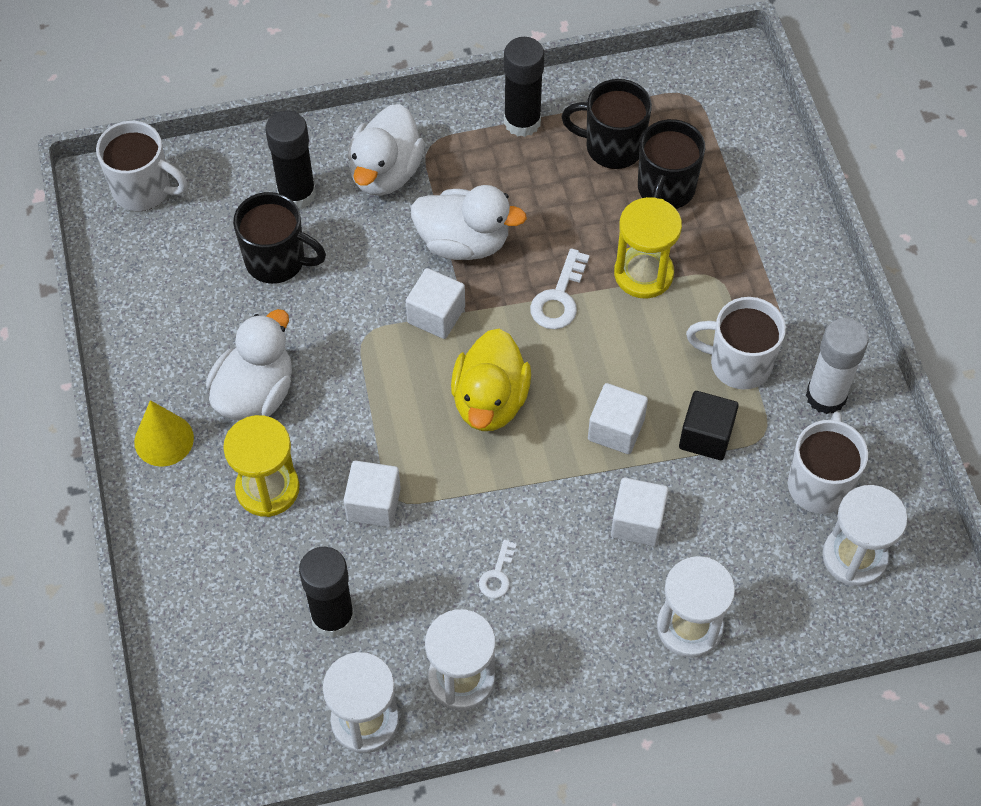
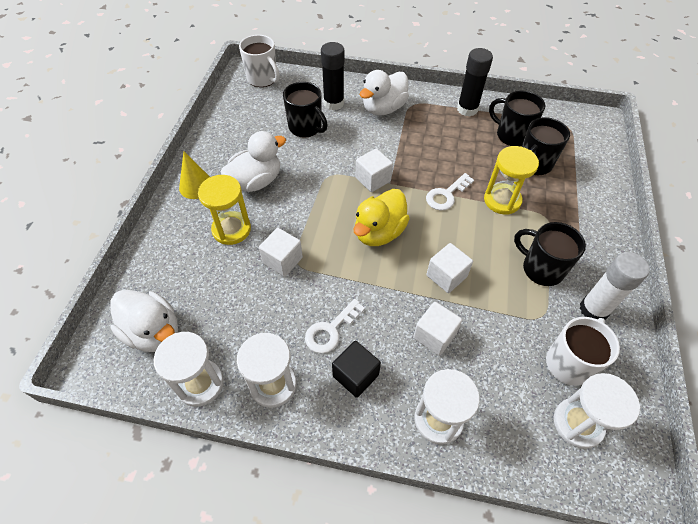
camera: 25 degrees right, 5 degrees down
black glue stick [299,547,355,638] -> none
white duck [411,185,527,260] -> white duck moved to [110,290,178,352]
white key [479,539,517,598] -> white key [305,299,365,354], size x1.64
black cube [679,391,739,460] -> black cube moved to [332,341,381,398]
white mug [686,297,786,390] -> black mug [514,222,586,286]

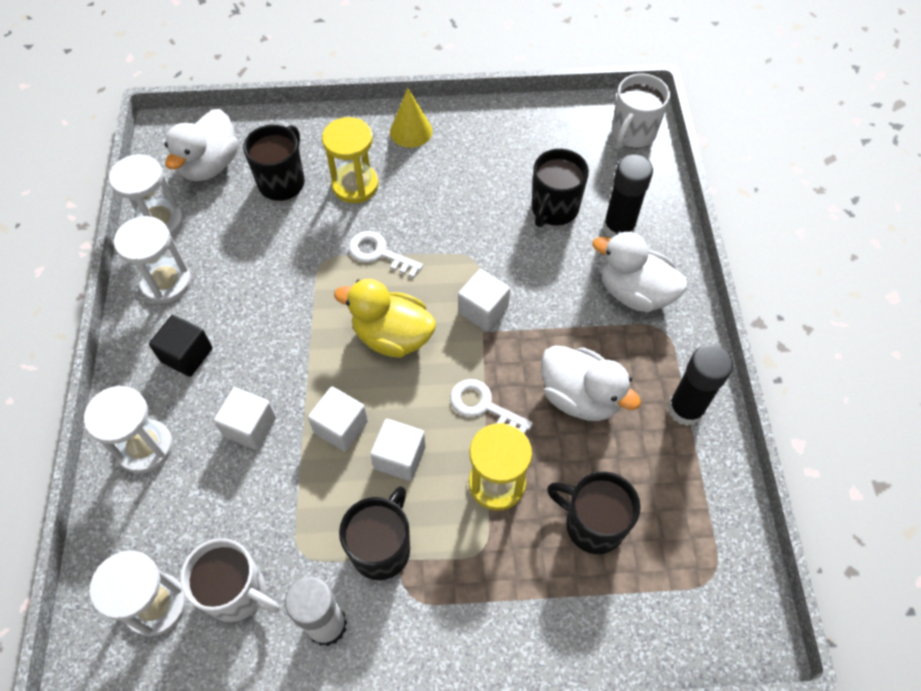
camera: 75 degrees right, 5 degrees up
white duck [221,131,286,192] -> white duck moved to [541,345,641,421]
white cube [259,228,303,277] -> white cube moved to [370,419,426,481]
white key [305,299,365,354] -> white key moved to [349,231,423,278]
black mug [489,90,545,146] -> black mug moved to [243,125,305,201]

